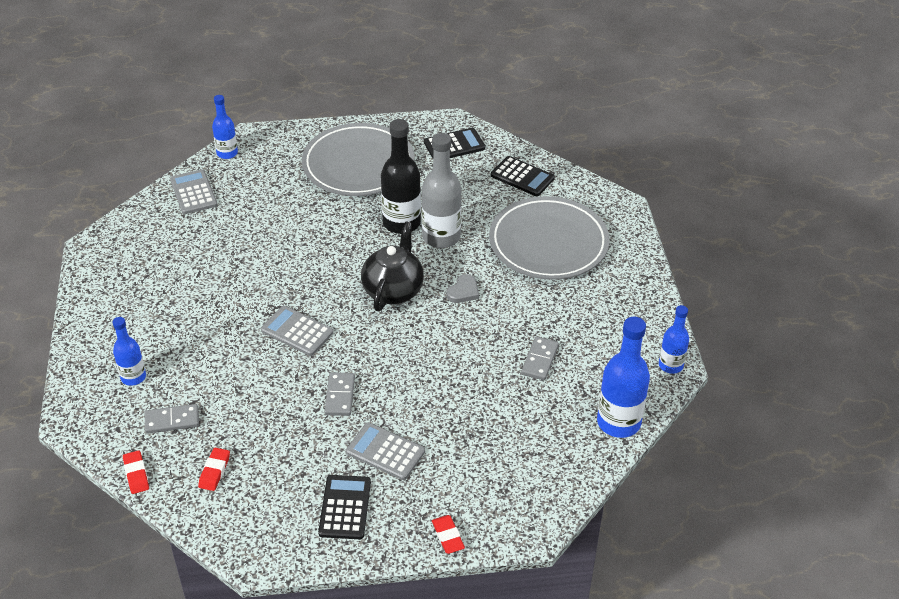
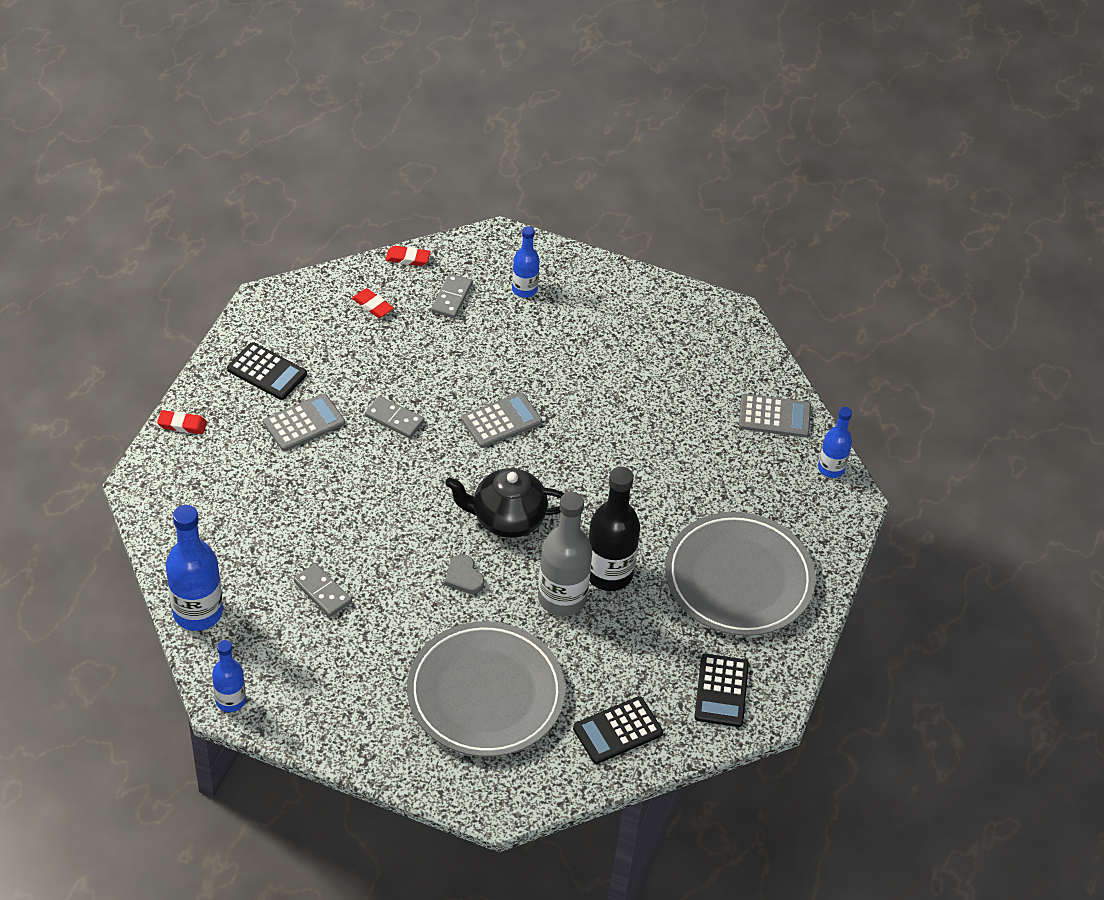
camera: 115 degrees right, 5 degrees up
black teapot [361,222,424,311] -> black teapot turned 135 degrees clockwise [445,468,564,538]

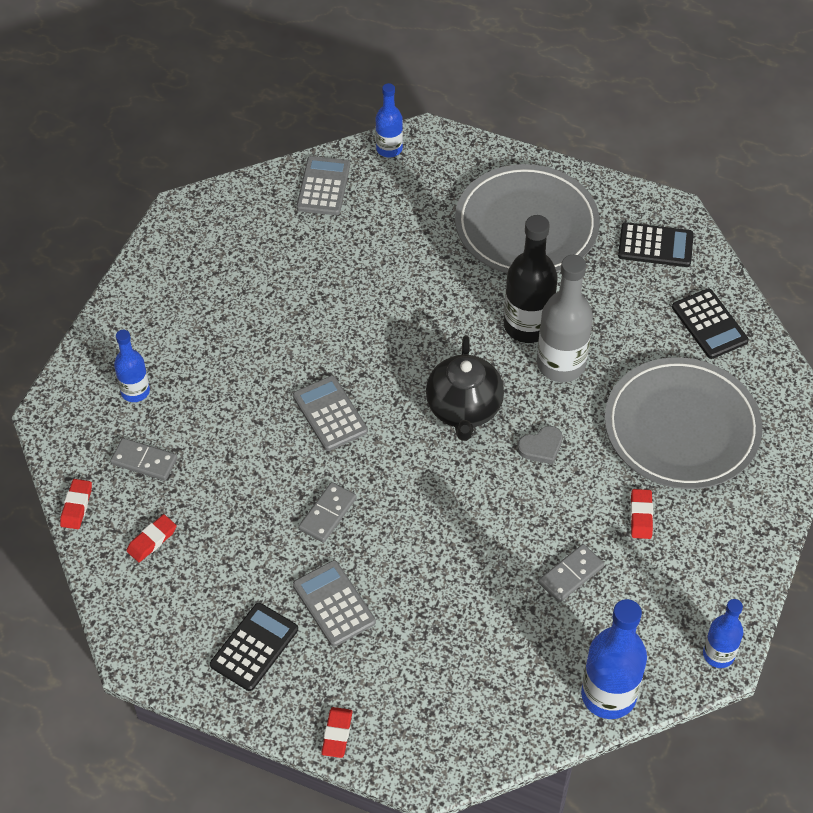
camera: 85 degrees left, 5 degrees up
none -> red eraser [630,489,653,539]

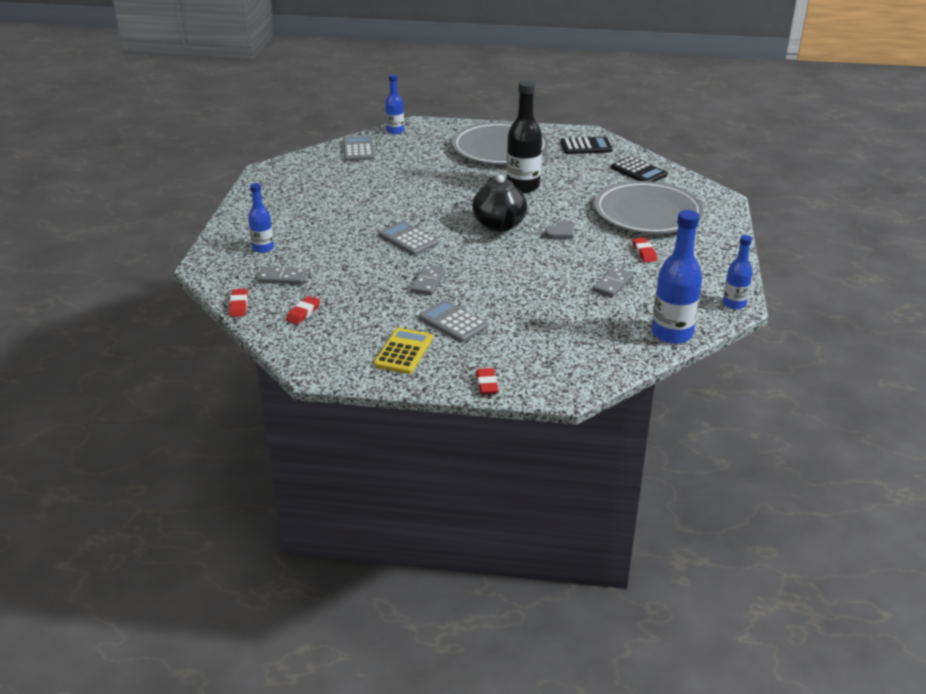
camera: 15 degrees left, 20 degrees down
black calculator [210,603,298,691] -> yellow calculator [374,328,433,374]
grey bottle [537,255,593,382] -> none

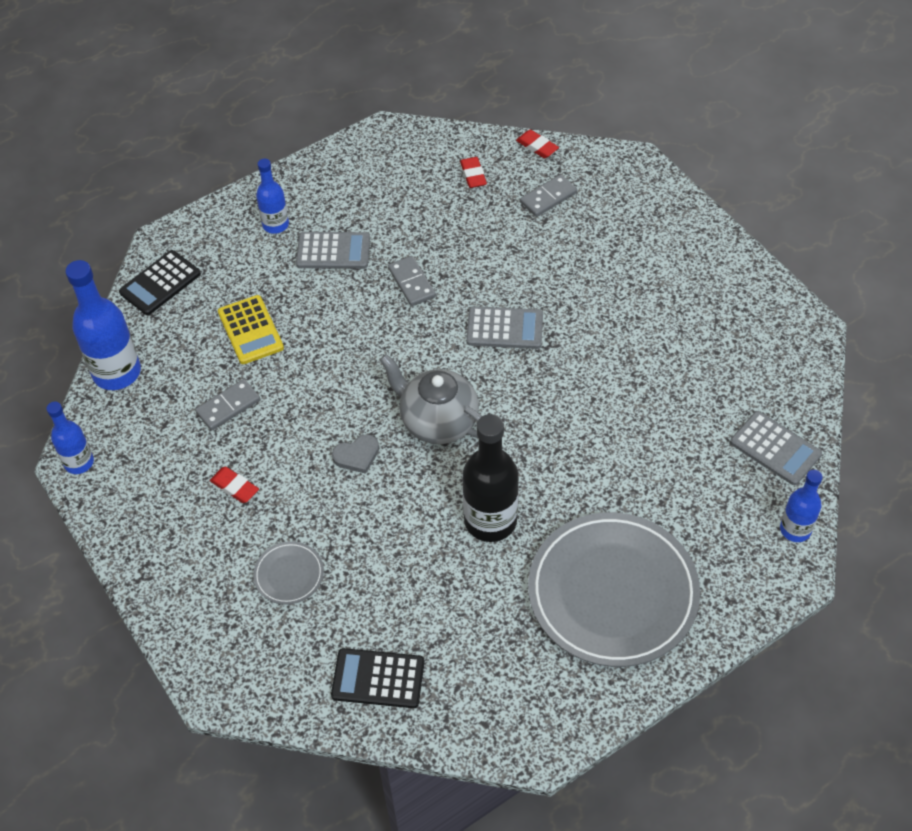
camera: 140 degrees right, 20 degrees up
blue bottle [248,183,274,253] -> blue bottle moved to [256,159,289,234]
yellow calculator [374,328,433,374] -> yellow calculator moved to [218,295,284,364]
black teapot [472,175,527,232] -> grey teapot [380,354,482,444]
red eraser [476,368,499,394] -> none
grey heart [544,221,574,240] -> grey heart turned 120 degrees counterclockwise [332,434,379,474]
black calculator [560,137,613,154] -> black calculator moved to [119,250,201,315]
grey domino [593,267,634,297] -> grey domino turned 60 degrees clockwise [195,379,260,430]
grey plate [594,181,703,234] -> grey plate [253,541,324,605], size x0.42

